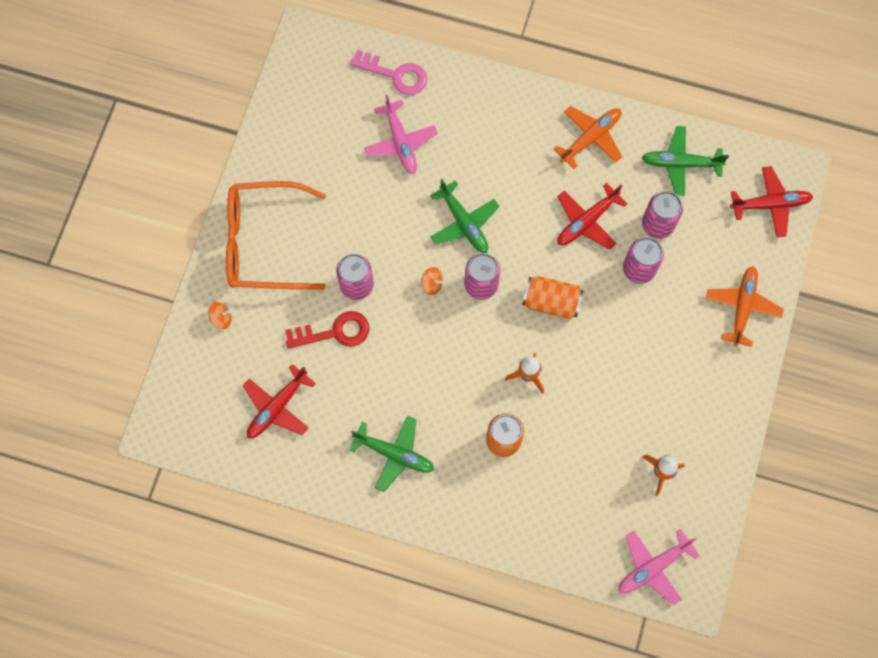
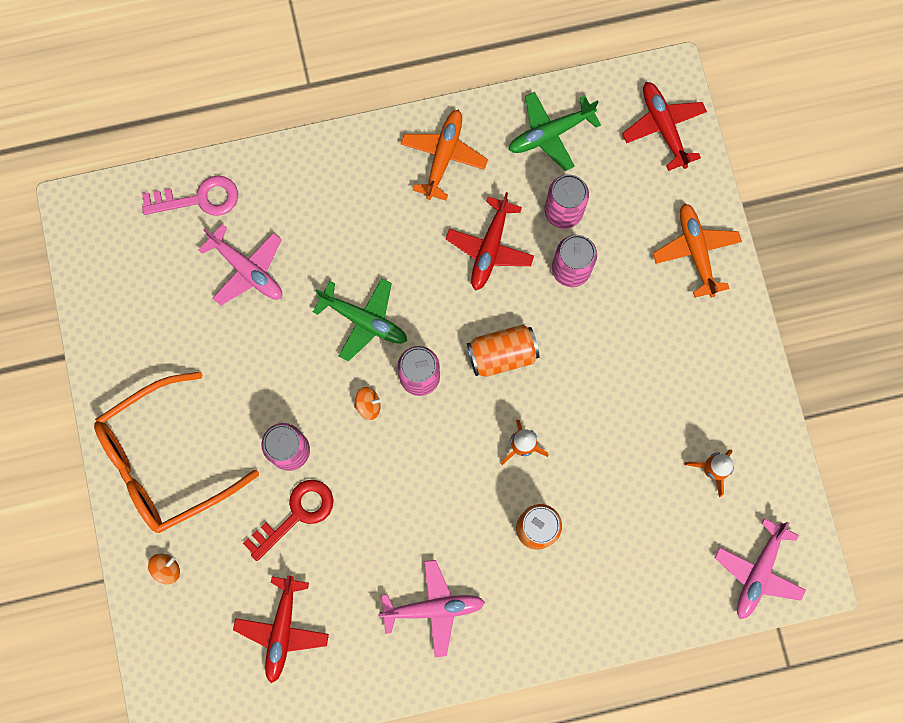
camera: 30 degrees left, 5 degrees up
green plane [349,416,434,492] -> pink plane [378,560,485,657]
red plane [730,166,813,238] -> red plane turned 75 degrees counterclockwise [622,82,707,171]

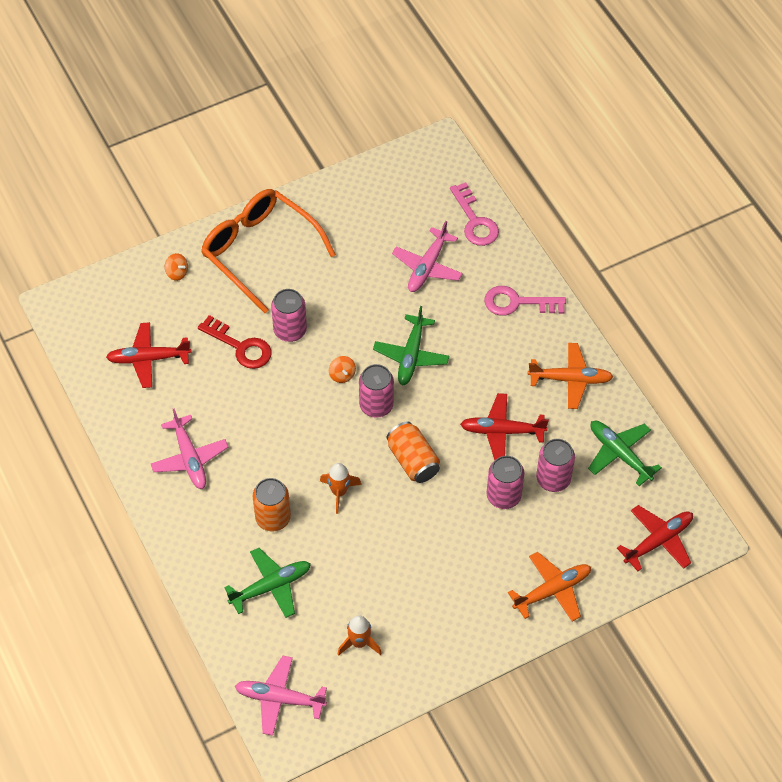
camera: 75 degrees right, 20 degrees down
none -> green plane [224,548,311,618]
none -> pink key [484,286,566,316]

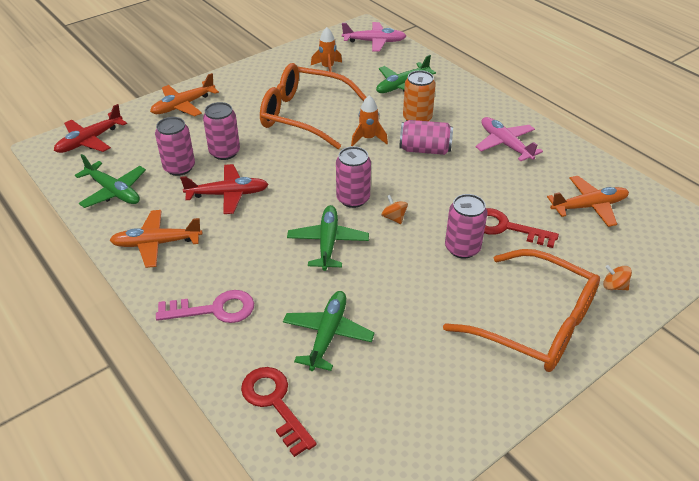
camera: 170 degrees right, 15 degrees down
red plane [106,322,192,388] -> orange plane [547,176,629,227]
orange can [387,421,440,483] -> none
pink plane [392,221,463,292] -> green plane [283,291,375,371]
pink key [450,182,499,246] -> red key [241,367,317,457]
none -> orange glasses [260,63,367,149]
none -> pink can [399,120,453,155]

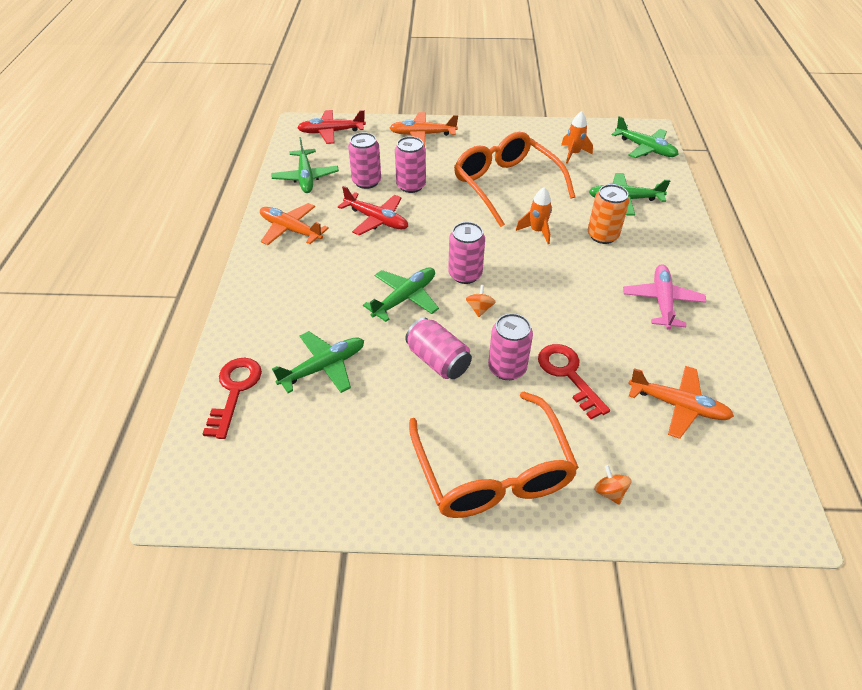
camera: 40 degrees right, 5 degrees up
pink key [156,290,254,323] -> none
pink plane [342,22,406,52] -> green plane [612,116,679,158]
pink can [399,120,453,155] -> pink can moved to [405,317,472,379]

